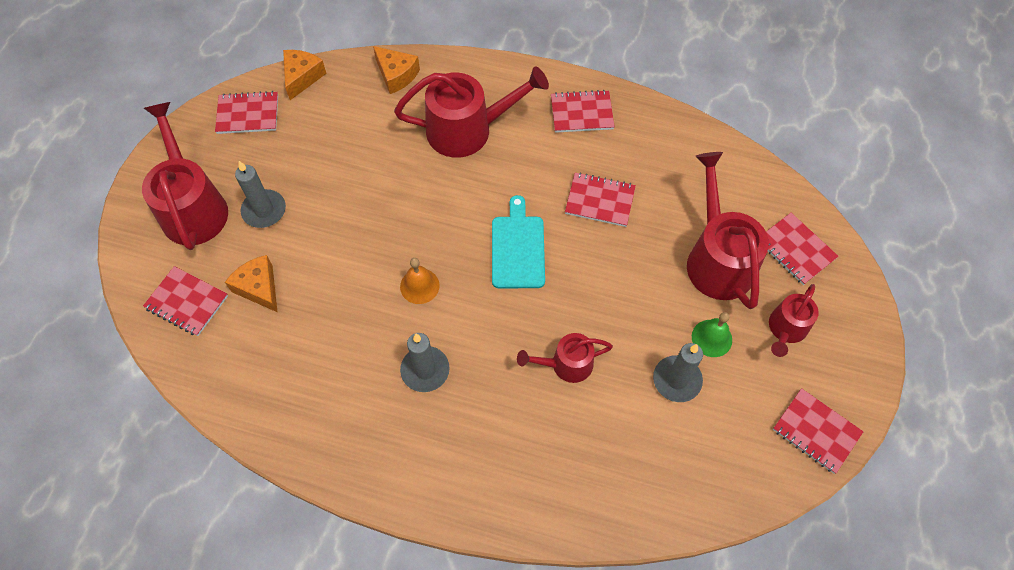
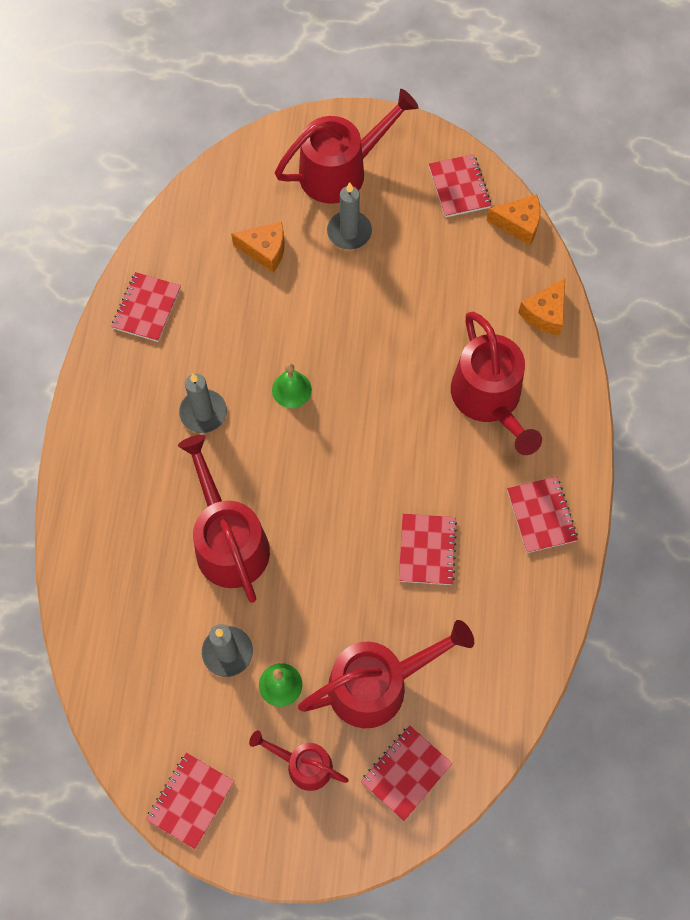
camera: 80 degrees right, 5 degrees up
red notebook [143,266,228,336] -> red notebook moved to [112,272,181,342]
orange cheese [225,255,277,312] -> orange cheese turned 60 degrees clockwise [231,222,284,272]
orange bell [400,258,440,304] -> green bell [272,363,312,408]
turquoise cutting board [492,195,545,288] -> none
red watering can [517,333,613,383] -> red watering can [178,435,270,603], size x1.77

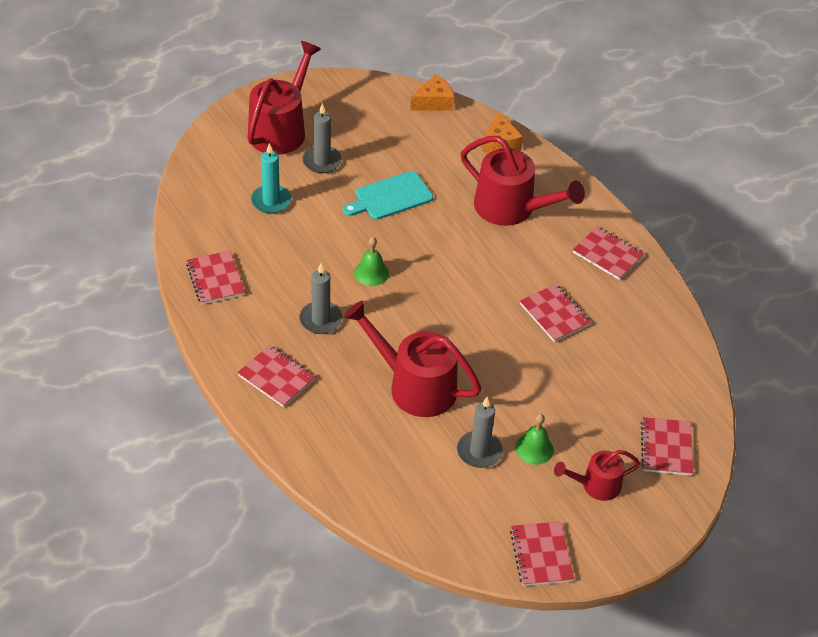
camera: 40 degrees left, 20 degrees down
orange cheese [231,222,284,272] -> turquoise candle [251,143,291,214]
red watering can [298,620,474,728] -> none
red notebook [429,154,491,217] -> red notebook moved to [237,345,315,407]
none -> turquoise cutting board [343,171,433,220]

